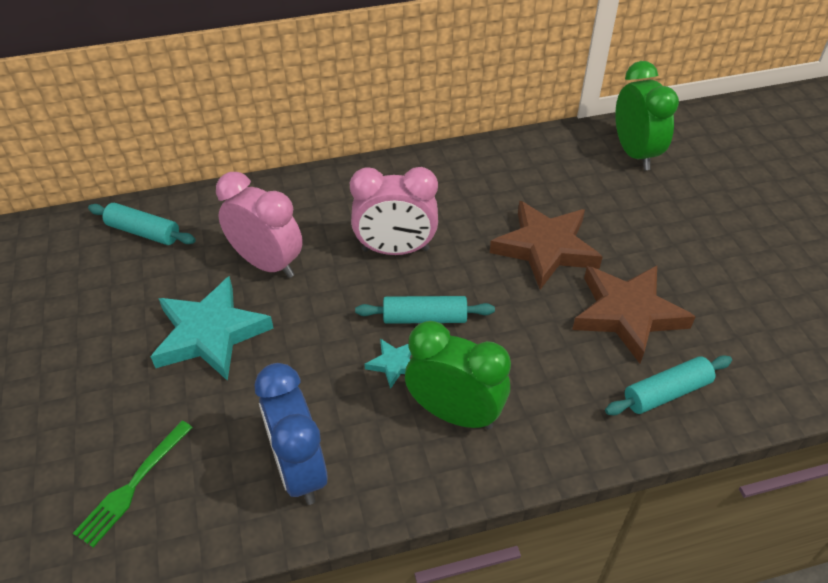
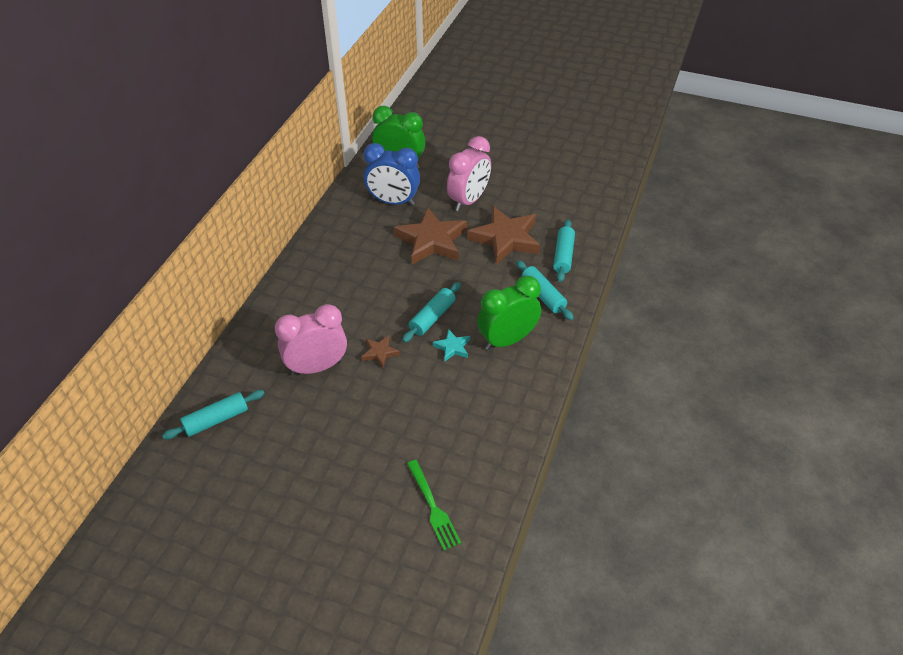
camera: 55 degrees left, 0 degrees up
turquoise star [150,276,274,381] -> none
blue clock [255,363,328,505] -> blue clock moved to [364,143,420,206]
pink clock [350,167,438,255] -> pink clock moved to [447,136,491,212]
none -> brown star [361,336,400,368]
none -> turquoise rolling pin [516,260,574,320]

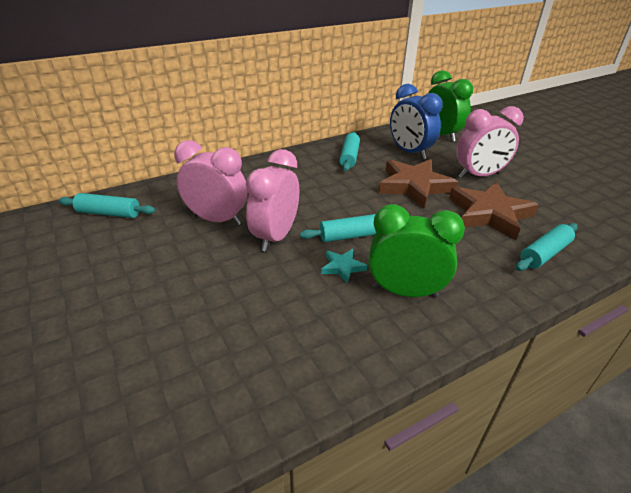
camera: 40 degrees right, 10 degrees down
brown star [361,336,400,368] -> pink clock [246,149,299,252]
green fork [407,460,461,550] -> none
turquoise rolling pin [516,260,574,320] -> turquoise rolling pin moved to [339,132,360,171]

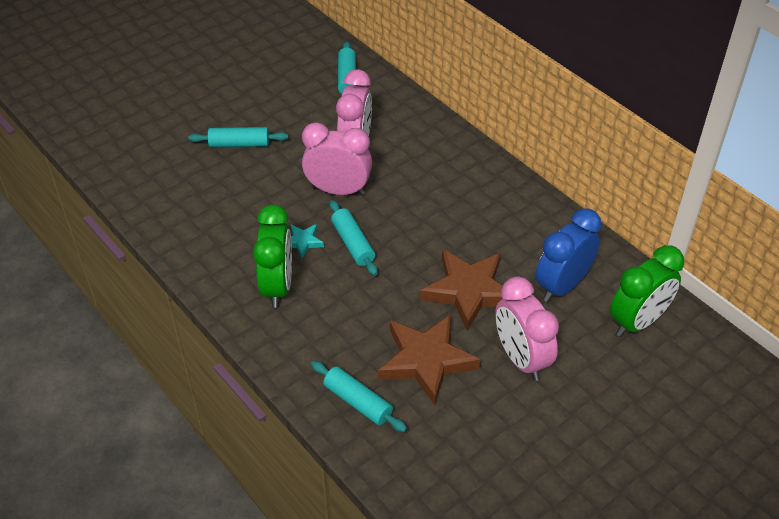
camera: 80 degrees right, 10 degrees up
turquoise rolling pin [339,132,360,171] -> turquoise rolling pin moved to [188,127,288,147]

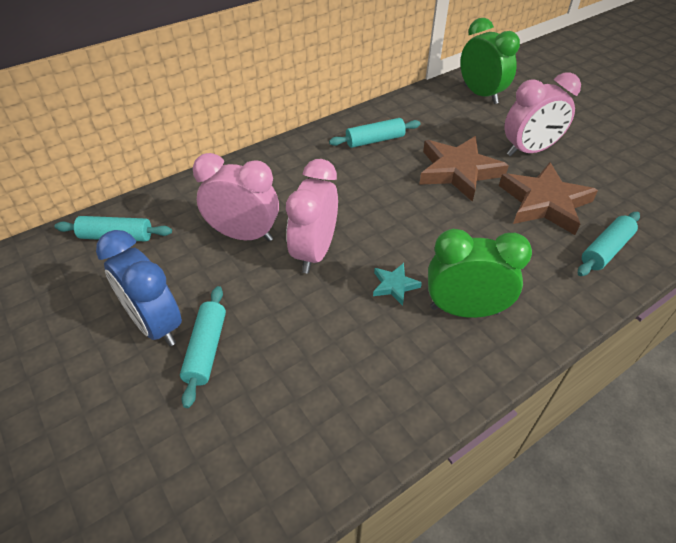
camera: 85 degrees left, 0 degrees up
turquoise rolling pin [330,200,378,276] -> turquoise rolling pin moved to [329,118,421,148]
blue clock [535,208,602,302] -> blue clock moved to [96,230,182,346]

